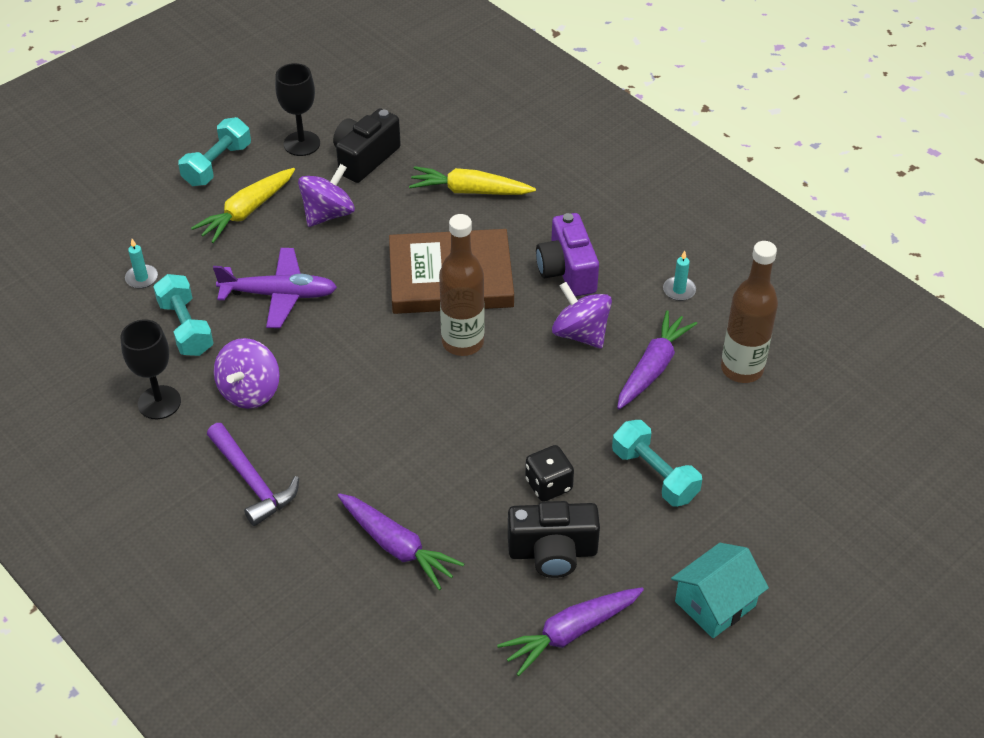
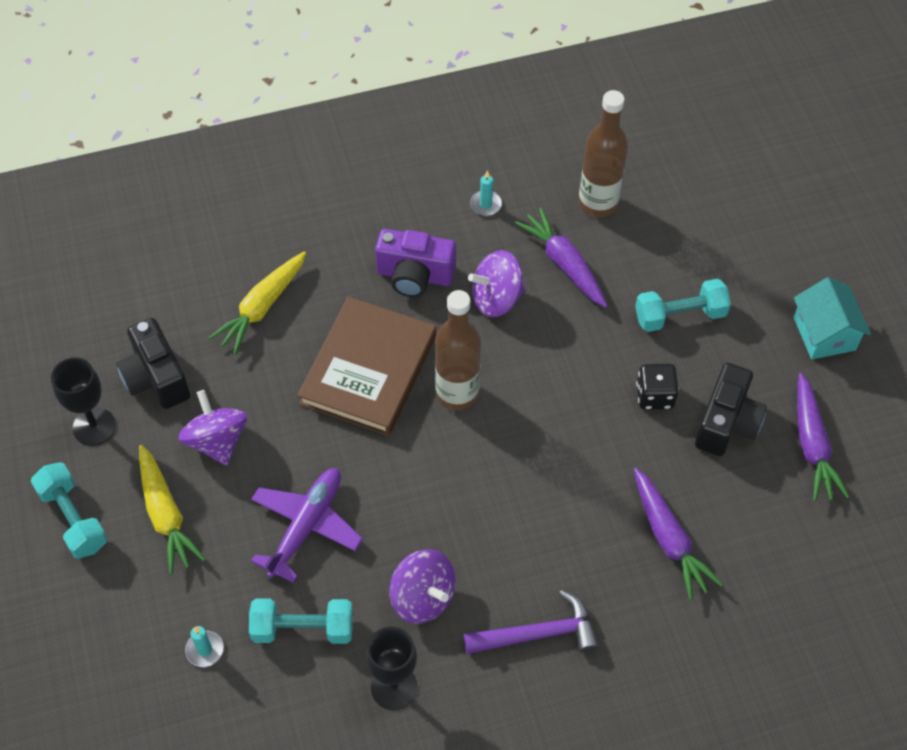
camera: 65 degrees left, 10 degrees up
purple carrot [337,493,464,590] -> purple carrot turned 90 degrees clockwise [634,468,723,600]

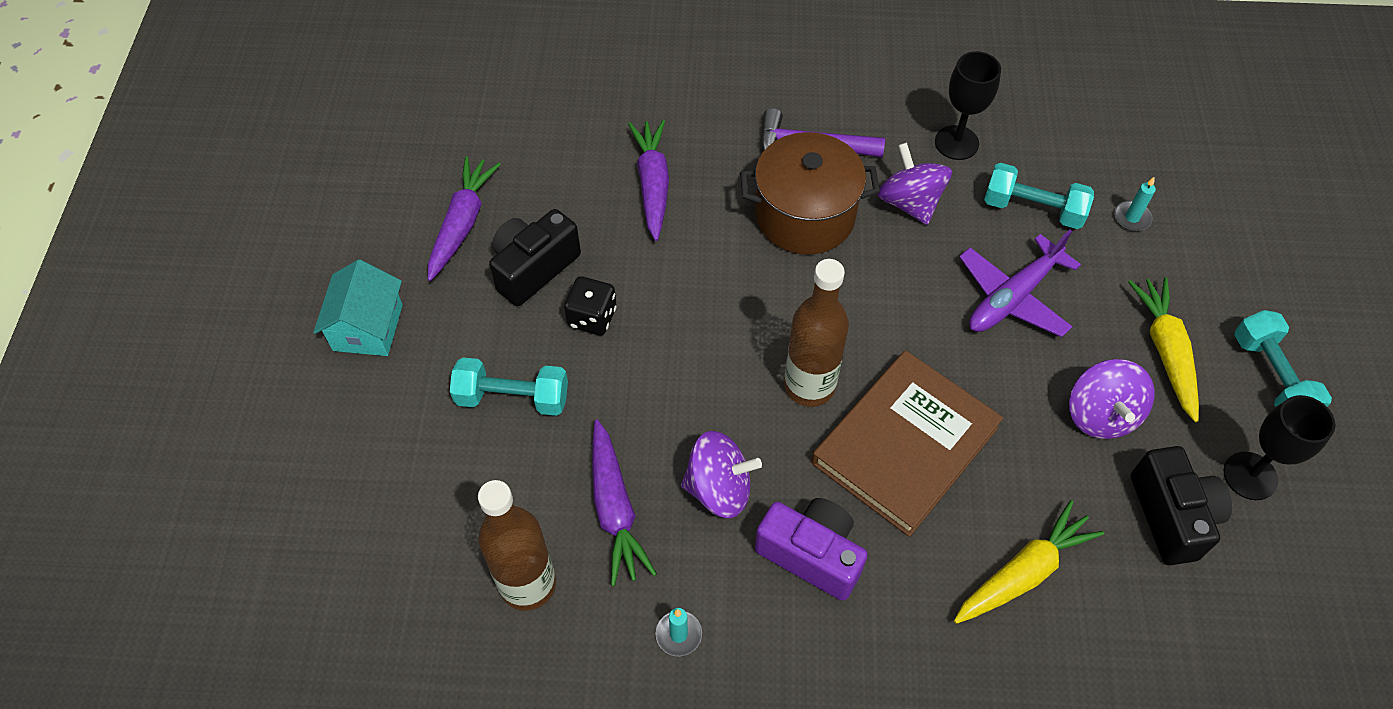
camera: 160 degrees left, 0 degrees up
none -> brown pot [740,132,880,255]

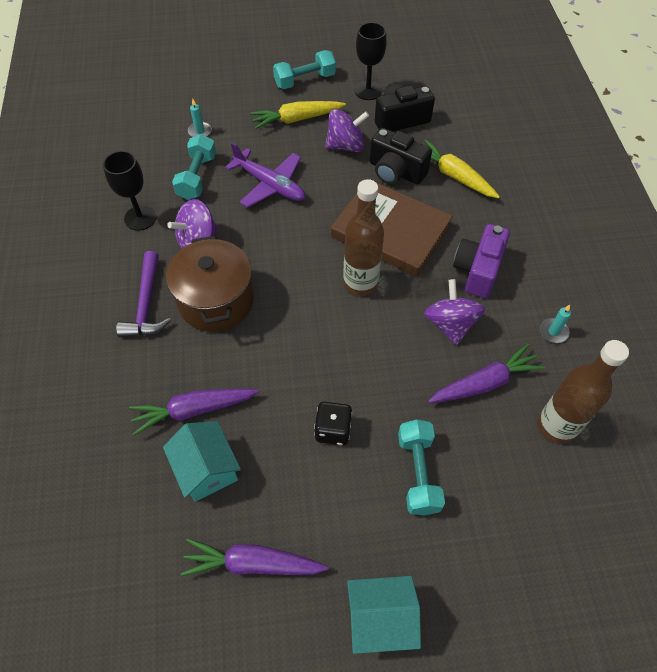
camera: 100 degrees left, 0 degrees up
black camera [489,209,581,306] -> black camera moved to [370,128,432,184]
none -> turquoise house [163,421,241,502]

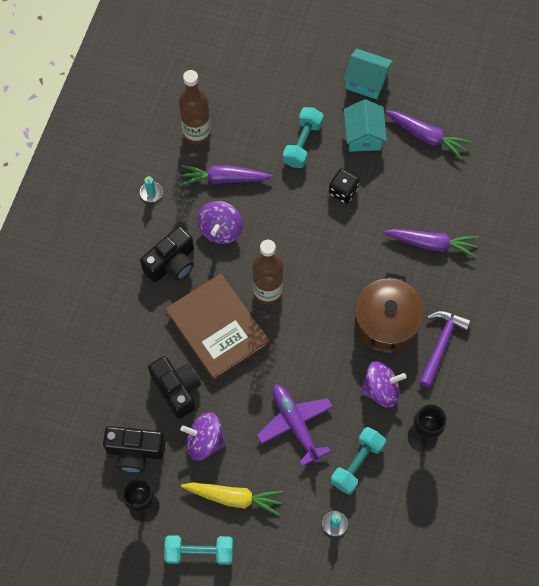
camera: 155 degrees left, 10 degrees up
turquoise house [163,421,241,502] -> turquoise house moved to [344,99,387,152]
yellow carrot [424,139,500,198] -> none
purple camera [453,224,510,298] -> black camera [140,226,194,282]

